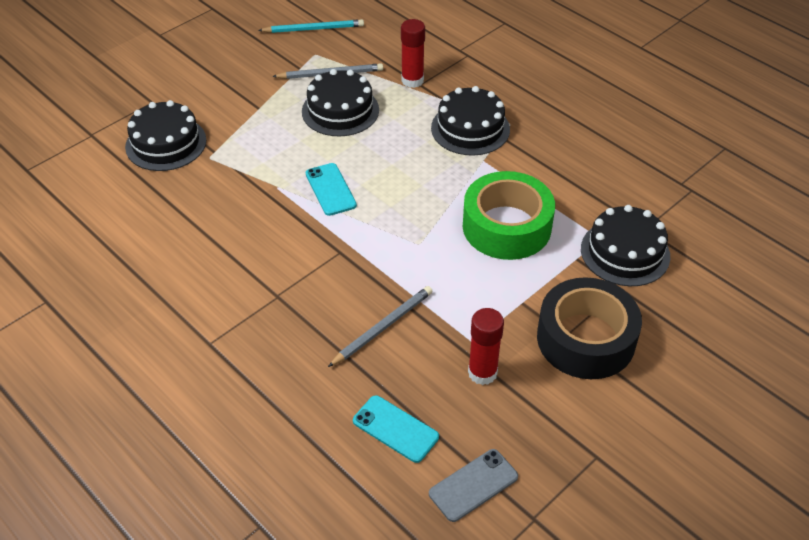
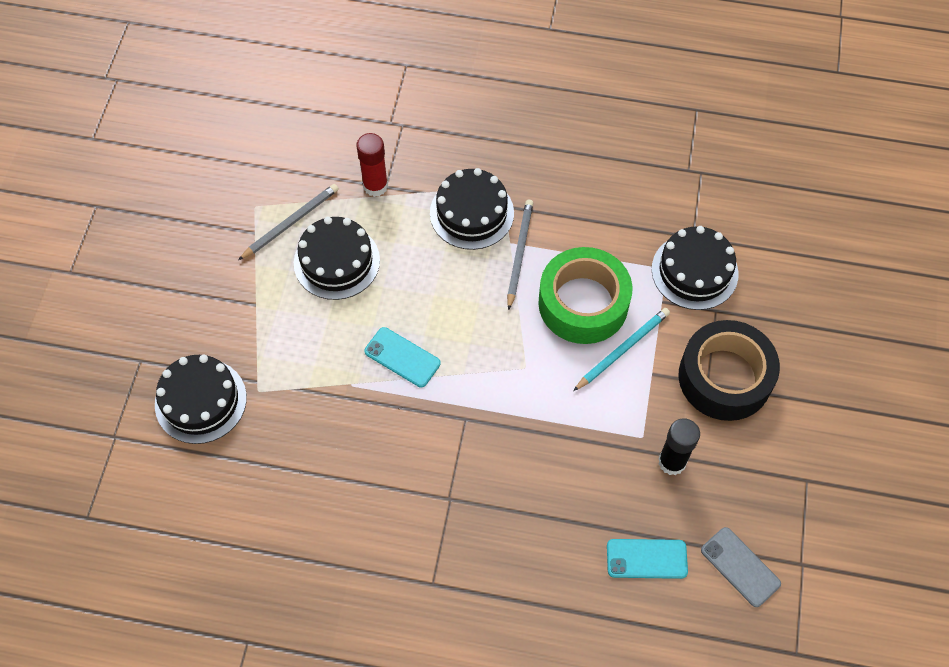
camera: 35 degrees left, 15 degrees up
turquoise pencil [258,19,364,33] -> turquoise pencil moved to [573,308,670,391]
grey pencil [328,286,433,367] -> grey pencil moved to [507,200,533,310]
grey phone [429,449,518,522] -> grey phone turned 60 degrees counterclockwise [701,527,781,607]
red glue stick [468,308,504,385] -> black glue stick [658,419,700,475]

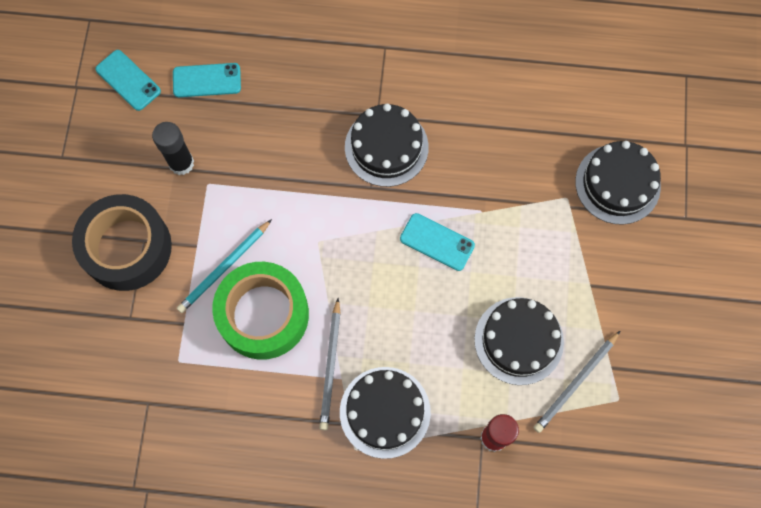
camera: 175 degrees right, 10 degrees up
black cake [652,226,738,310] -> black cake moved to [345,104,429,187]
grey phone [701,527,781,607] -> turquoise phone [95,50,161,111]

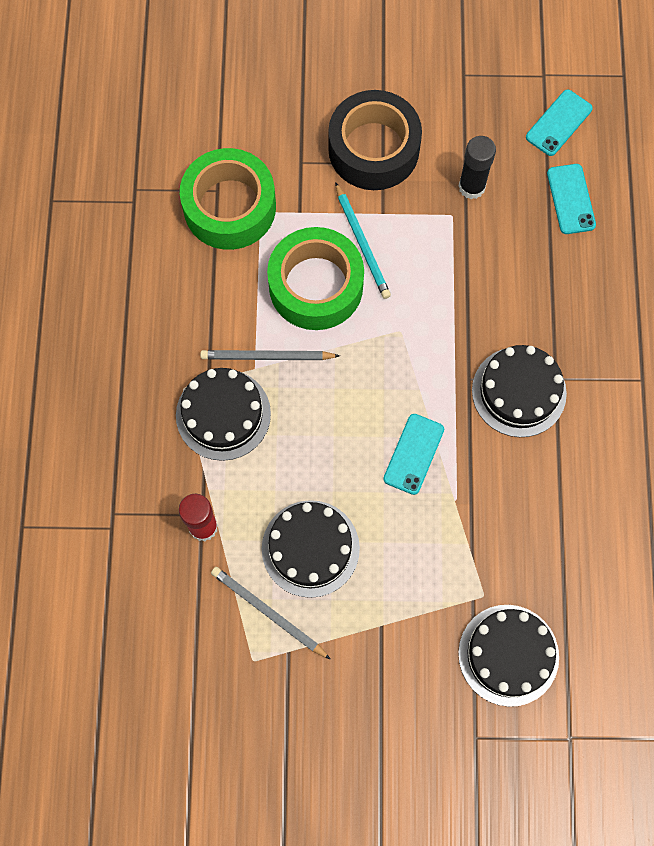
camera: 85 degrees right, 0 degrees up
turquoise pencil [177,219,272,313] -> turquoise pencil turned 150 degrees counterclockwise [335,182,391,299]
none -> green tape [180,148,276,250]

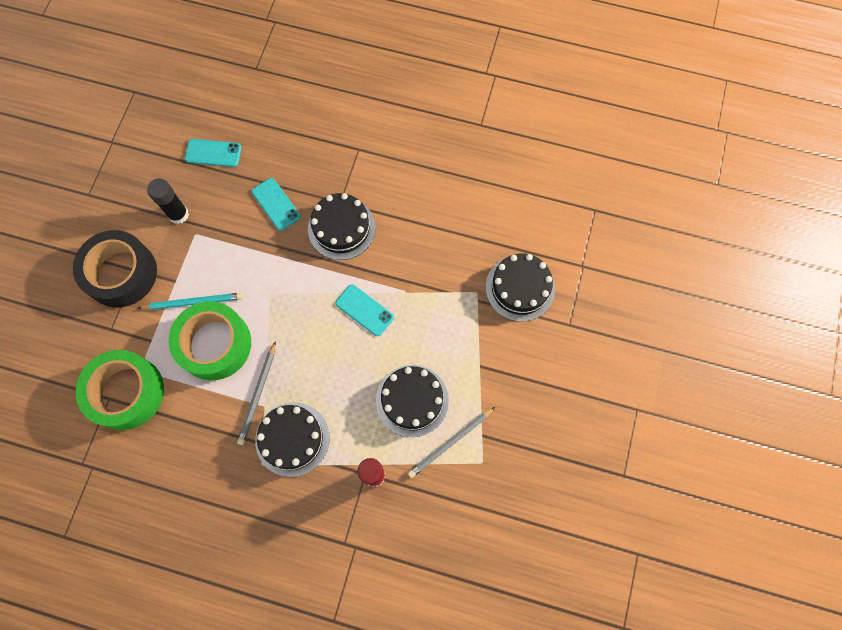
camera: 75 degrees left, 0 degrees up
turquoise phone [526,90,593,156] -> turquoise phone moved to [252,178,301,231]

